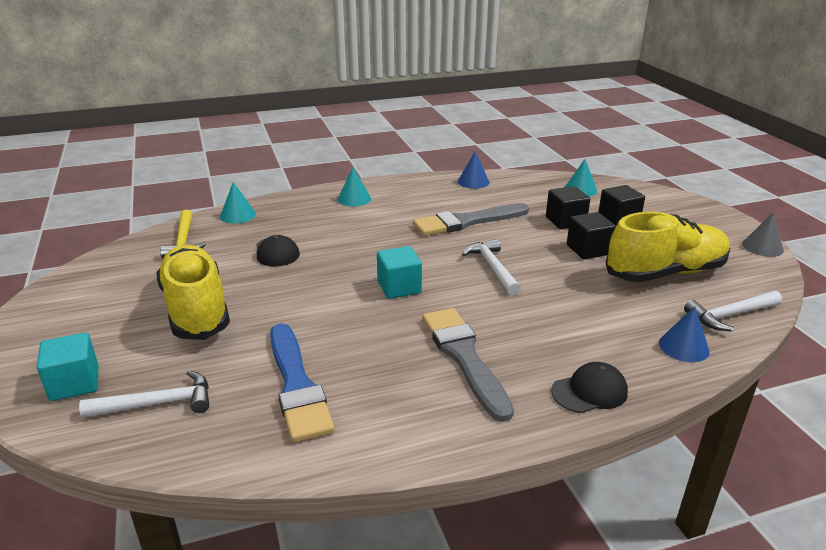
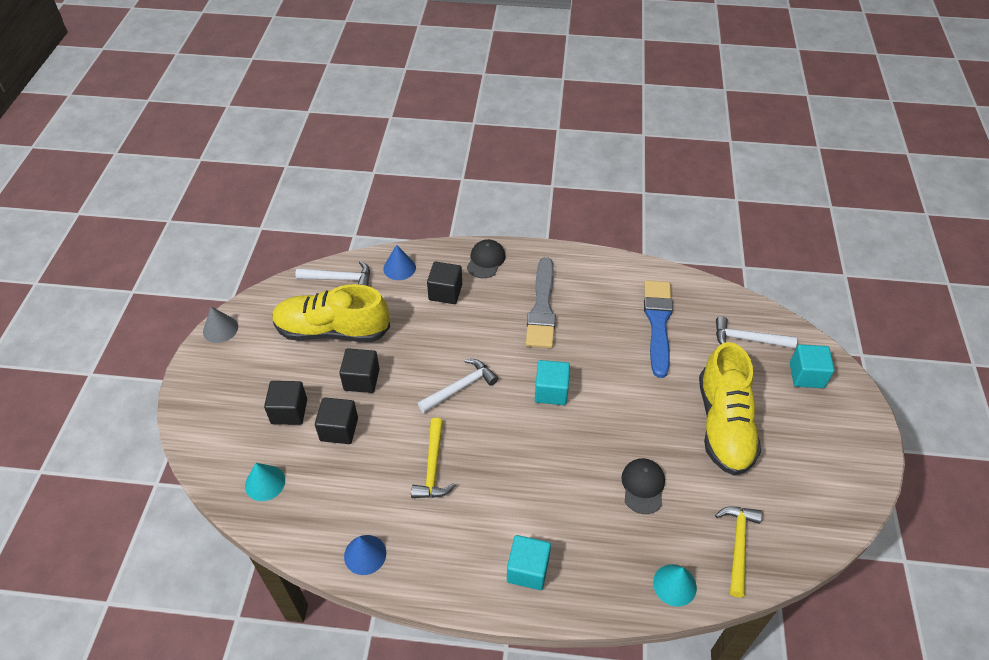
camera: 155 degrees left, 20 degrees up
turquoise cone [338,167,371,206] -> turquoise cube [507,535,551,590]
grey brush [413,203,529,236] -> yellow hammer [411,418,456,498]
white hammer [462,239,521,295] -> white hammer turned 135 degrees counterclockwise [418,359,498,413]
black cap [551,362,628,413] -> black cap turned 105 degrees clockwise [467,239,505,278]
none -> black cube [427,262,462,304]

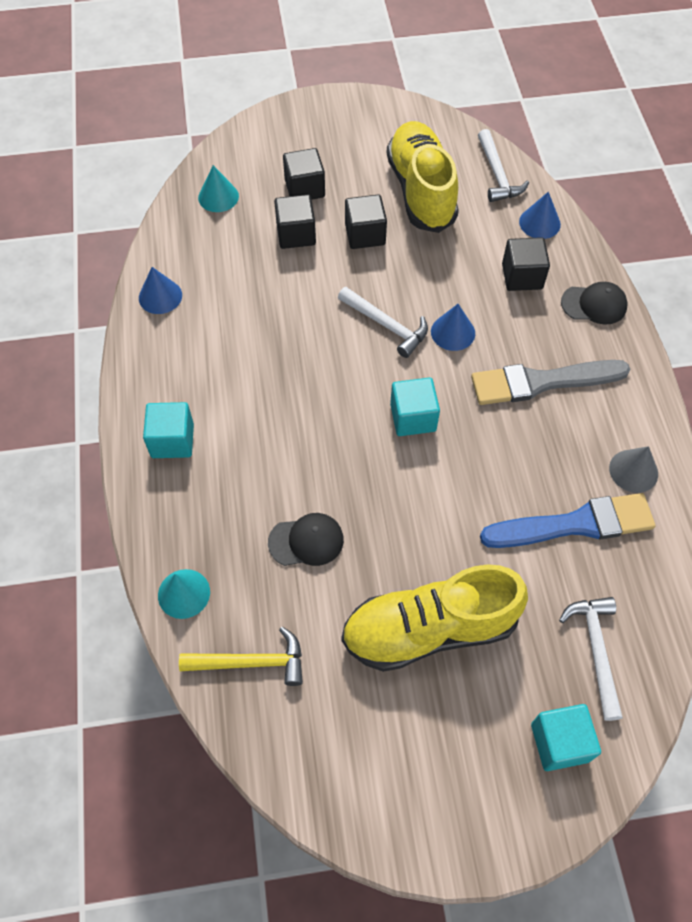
camera: 75 degrees right, 10 degrees up
grey cone [203,307,238,343] -> grey cone moved to [609,446,658,493]
yellow hammer [411,418,456,498] -> none
none -> blue cone [431,304,475,351]

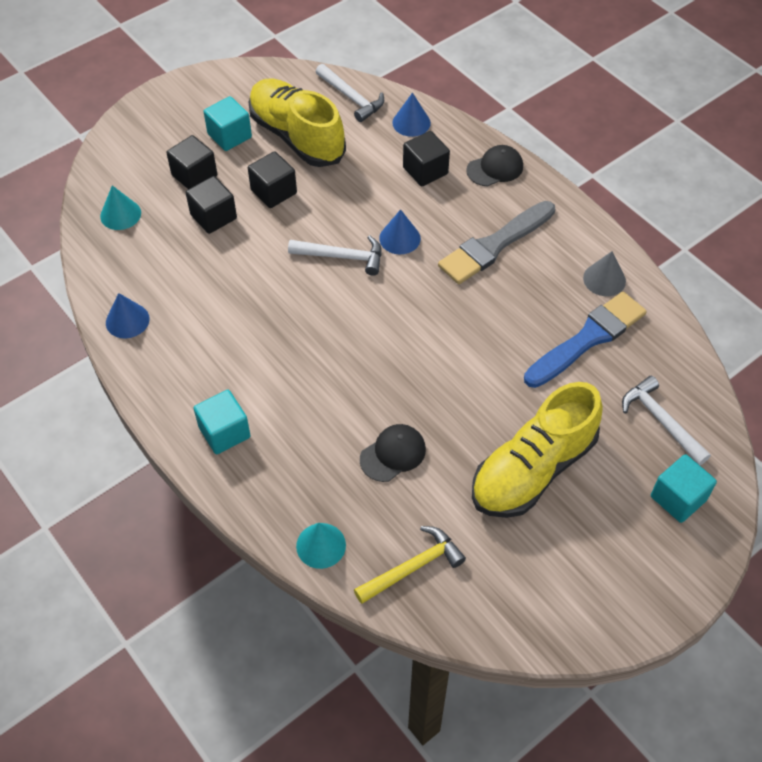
camera: 30 degrees left, 5 degrees down
turquoise cube [390,377,440,436] -> turquoise cube moved to [204,96,252,151]

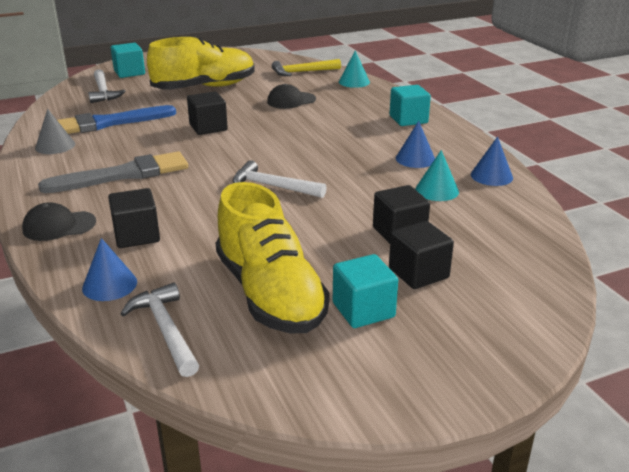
camera: 165 degrees left, 25 degrees down
turquoise cone [100,185,141,230] -> turquoise cone moved to [415,150,459,201]
black cube [248,151,297,208] -> black cube moved to [187,91,228,135]
blue cone [379,209,421,254] -> blue cone moved to [396,121,435,168]

